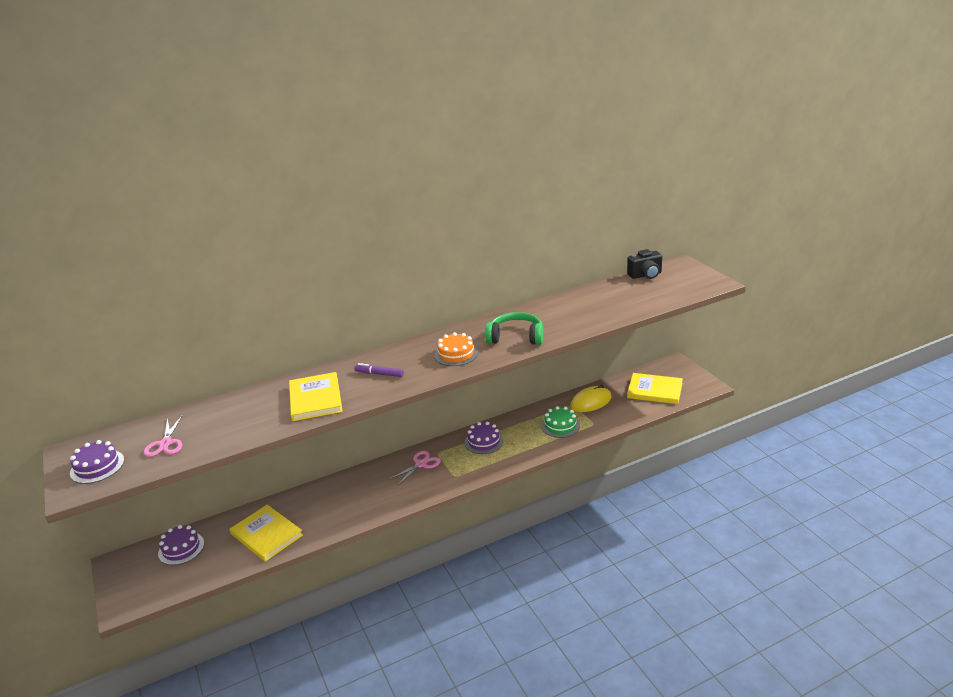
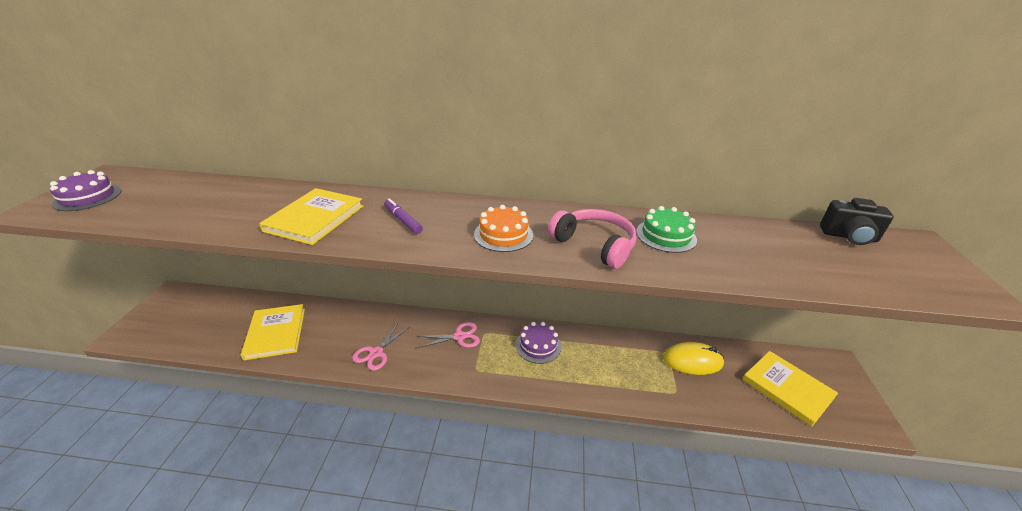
camera: 30 degrees right, 5 degrees up
pink scissors [143,415,183,457] -> pink scissors moved to [352,323,410,371]
purple cake [158,525,204,565] -> none
green headphones [485,312,543,345] -> pink headphones [548,209,637,269]
green cake [541,406,580,438] -> green cake moved to [636,206,697,253]

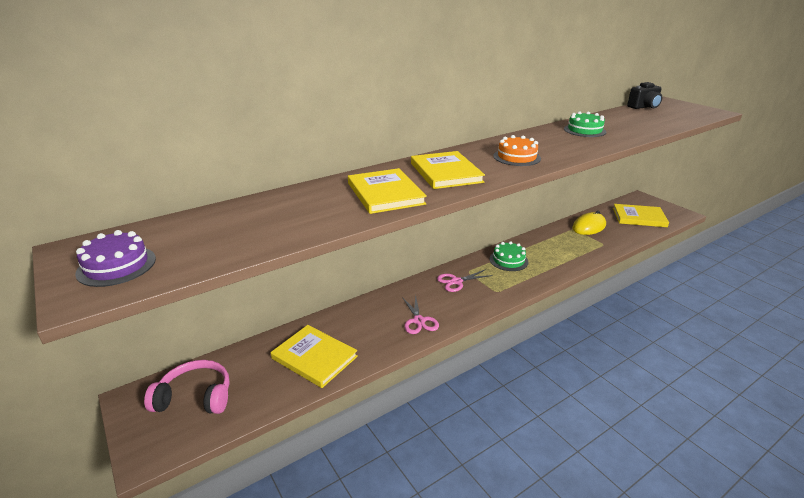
camera: 40 degrees left, 5 degrees down
purple marker [384,199,423,234] -> yellow book [411,151,485,189]
pink scissors [417,322,480,348] -> pink scissors turned 150 degrees counterclockwise [437,269,493,292]
purple cake [516,322,562,364] -> green cake [490,241,529,271]
pink headphones [548,209,637,269] -> pink headphones moved to [144,360,230,414]

